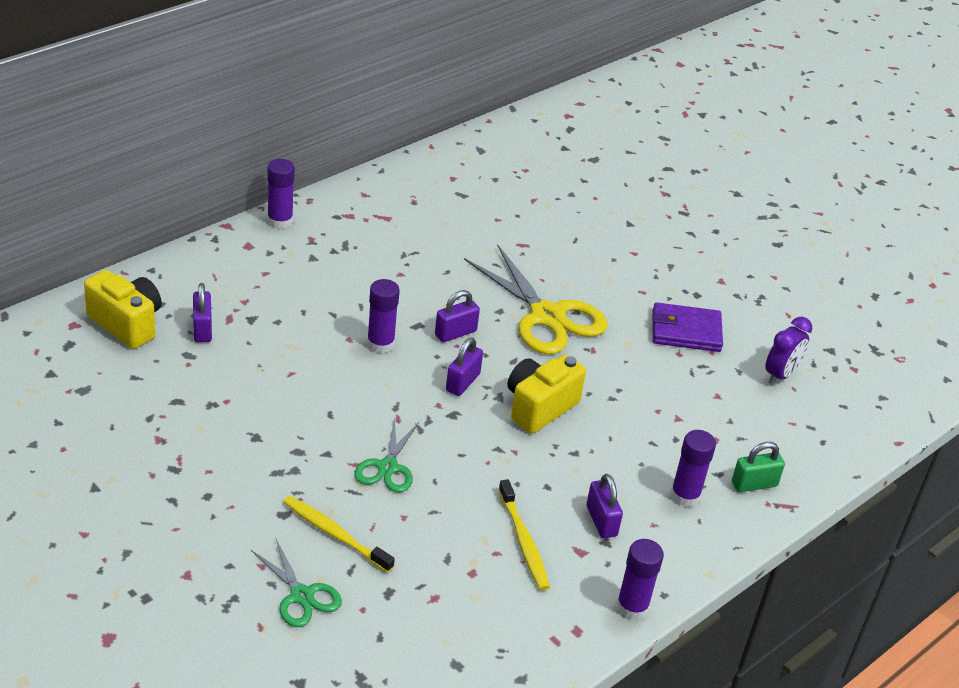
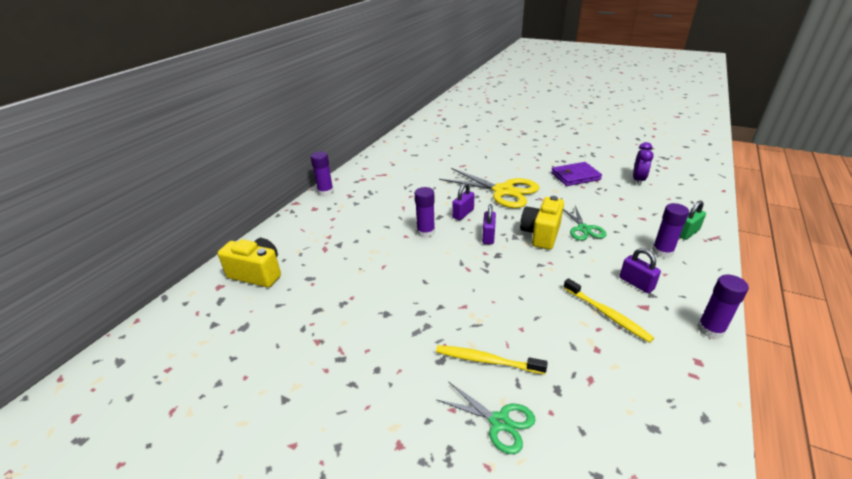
camera: 15 degrees left, 5 degrees down
purple padlock [193,283,212,342] -> none
green scissors [355,417,419,493] -> green scissors moved to [563,205,607,241]

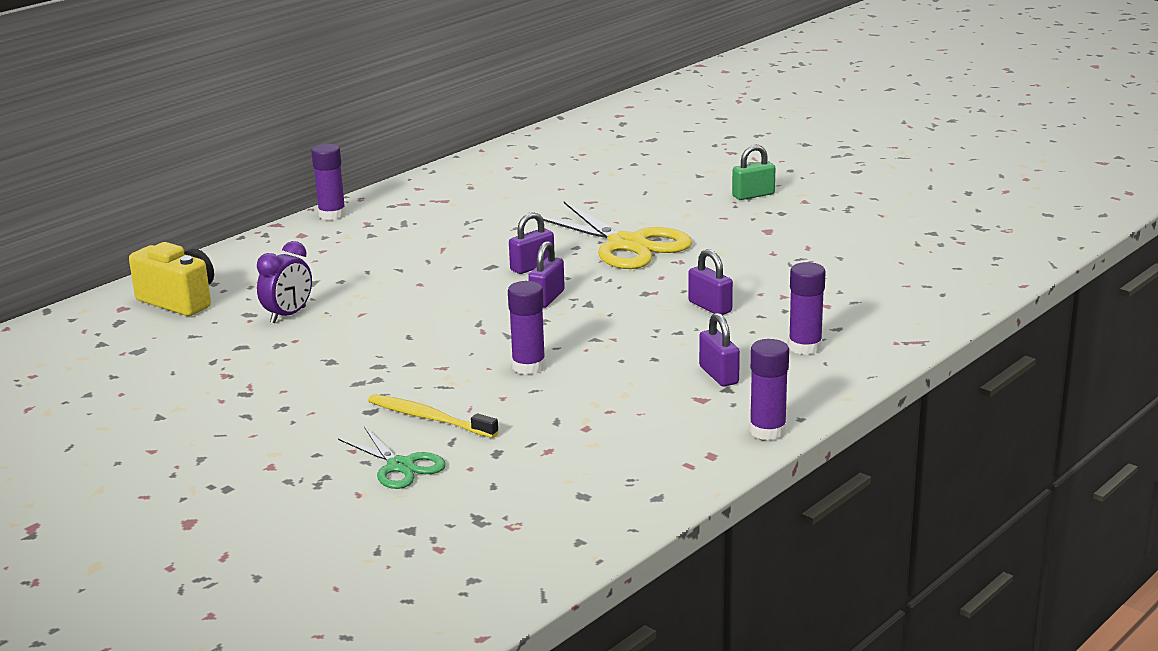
camera: 15 degrees right, 10 degrees down
purple glue stick [415,187,435,238] -> purple glue stick moved to [508,281,546,375]
yellow camera [520,196,564,250] -> none
purple wallet [551,162,602,186] -> none
green scissors [563,205,607,241] -> purple padlock [688,249,733,315]
yellow toothbrush [563,278,654,343] -> none
purple clock [633,142,654,185] -> purple clock moved to [257,241,312,323]
green padlock [680,200,706,240] -> green padlock moved to [732,145,775,200]

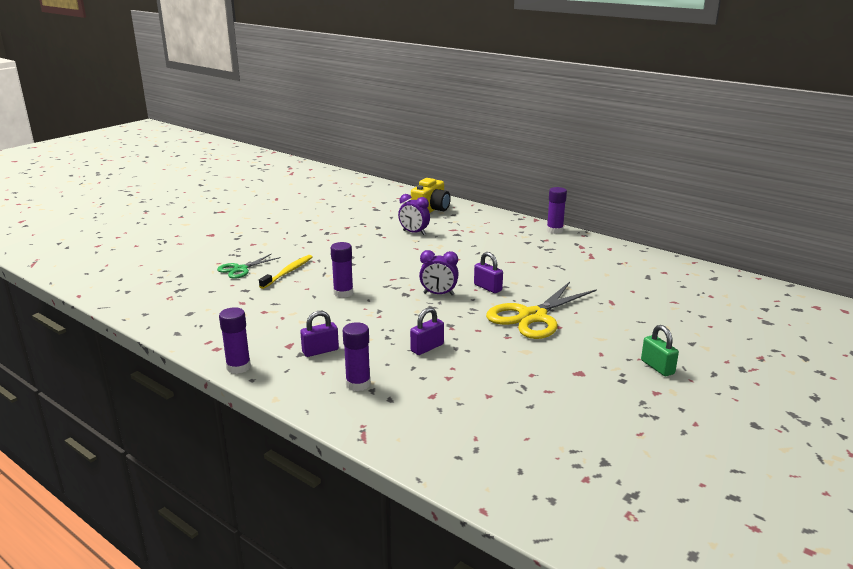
camera: 85 degrees right, 0 degrees up
purple padlock [528,241,565,308] -> purple clock [419,250,459,295]

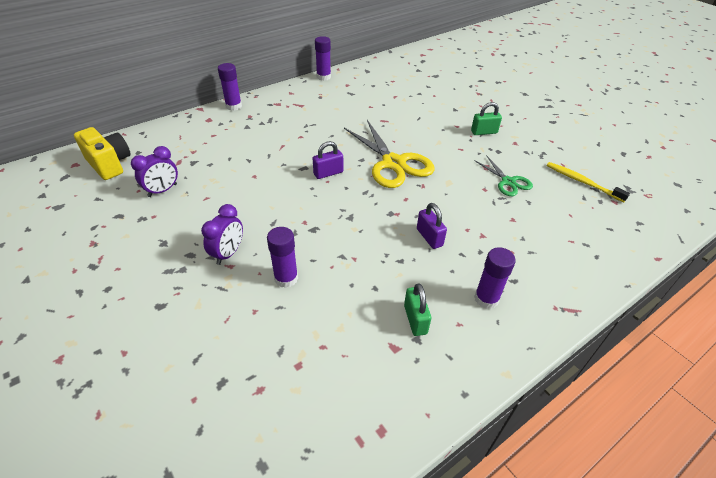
camera: 75 degrees left, 20 degrees up
green scissors [217,254,281,279] -> green scissors moved to [474,155,533,196]
purple glue stick [219,307,251,374] -> purple glue stick moved to [315,36,331,81]
yellow toothbrush [259,255,312,289] -> yellow toothbrush moved to [547,162,630,202]
purple padlock [300,311,339,357] -> green padlock [404,283,431,336]
purple clock [419,250,459,295] -> purple clock moved to [201,204,243,265]

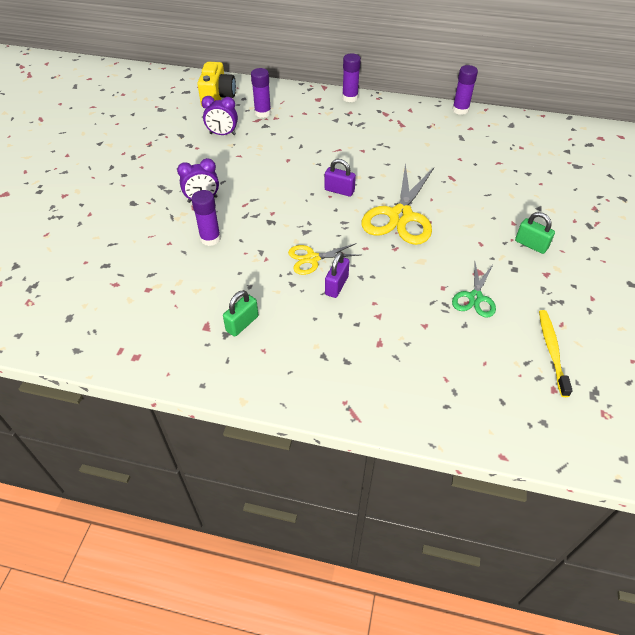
camera: 50 degrees right, 5 degrees up
purple glue stick [474,247,516,309] -> purple glue stick moved to [251,68,271,118]
none -> yellow scissors [288,243,360,275]

